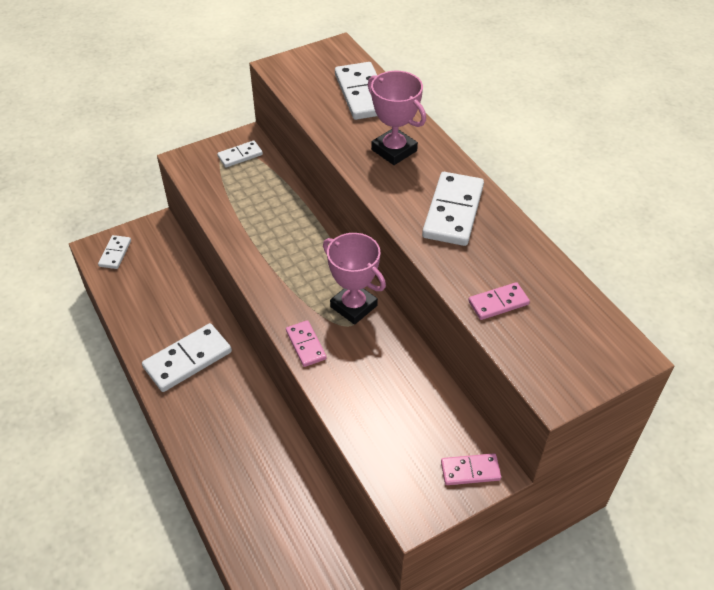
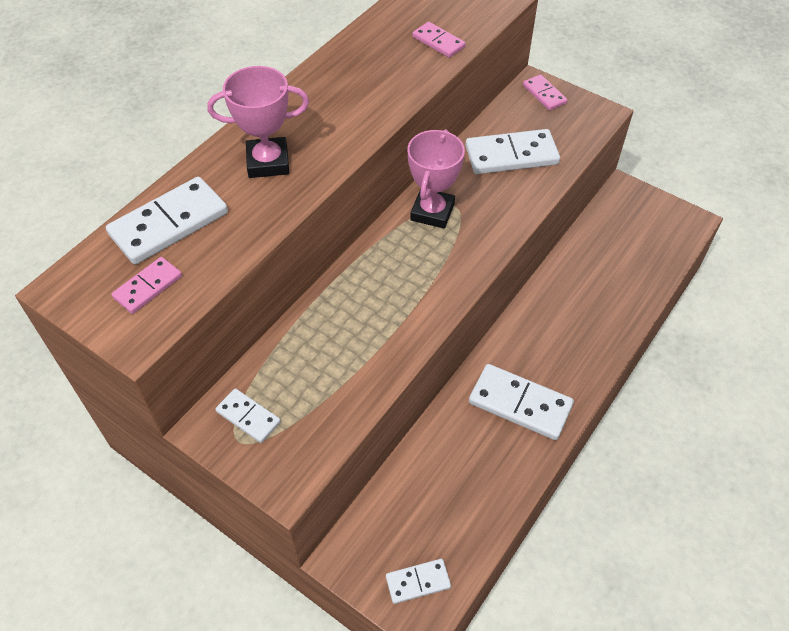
camera: 115 degrees left, 5 degrees up
pink domino [286,320,327,367] -> pink domino moved to [112,257,182,314]
pink trophy [368,71,426,165] -> pink trophy turned 60 degrees clockwise [207,66,309,178]
white domino [422,172,484,246] -> white domino moved to [465,129,560,174]

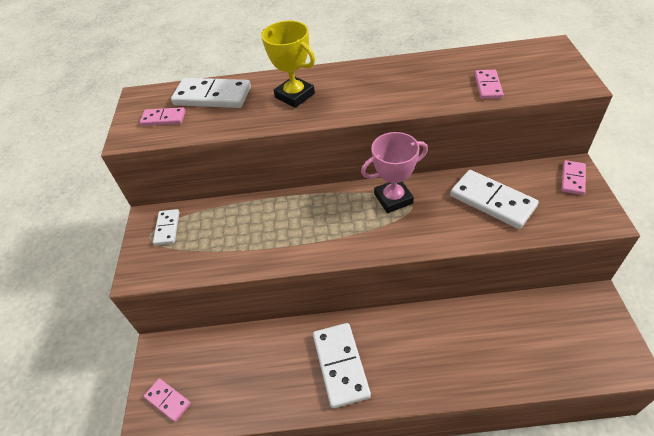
camera: 55 degrees right, 5 degrees down
pink trophy [207,66,309,178] -> yellow trophy [261,21,315,108]
white domino [386,559,451,604] -> pink domino [144,378,191,422]

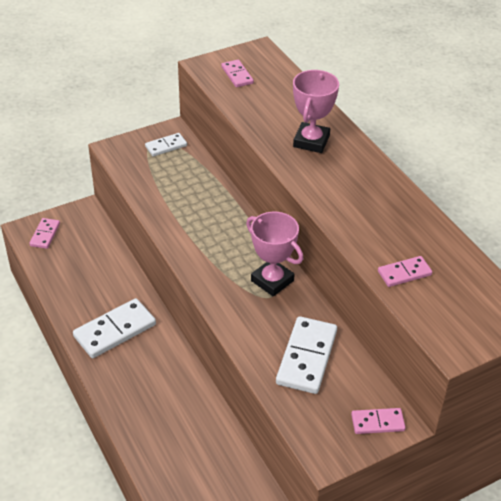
camera: 60 degrees right, 5 degrees down
white domino [171,78,251,108] -> none
yellow trophy [261,21,315,108] -> pink trophy [293,70,339,153]

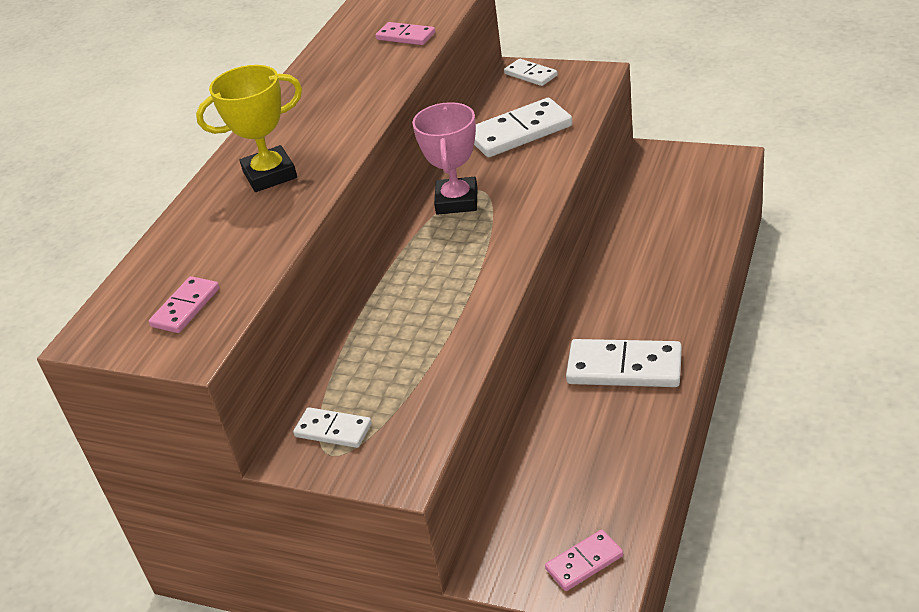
camera: 125 degrees left, 5 degrees down
pink trophy [293,70,339,153] -> yellow trophy [196,65,302,192]
pink domino [351,408,406,434] -> white domino [504,59,558,86]

